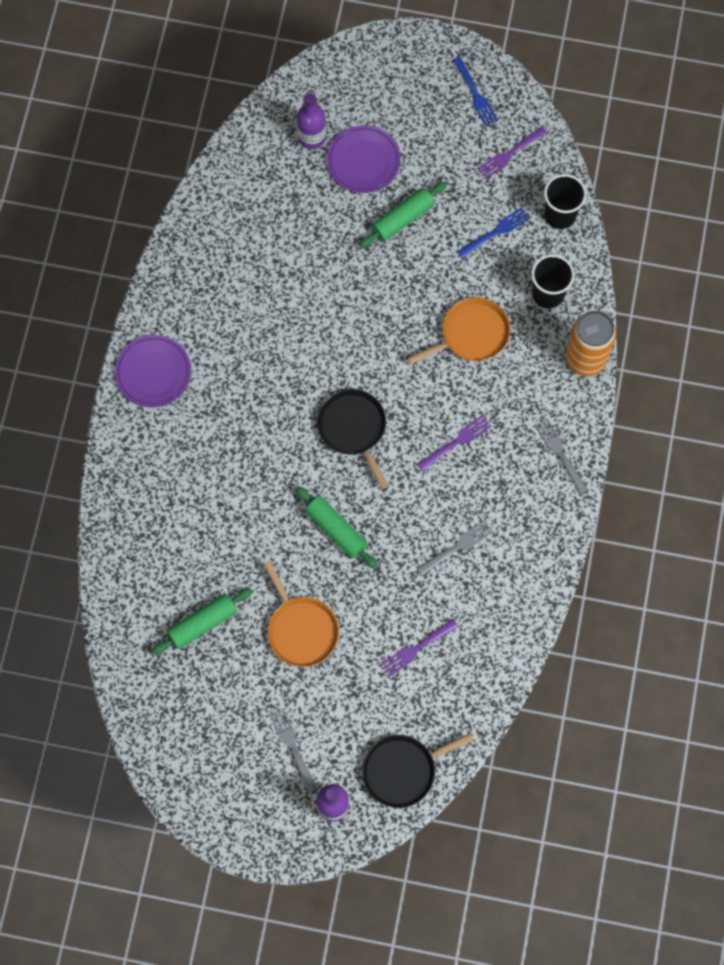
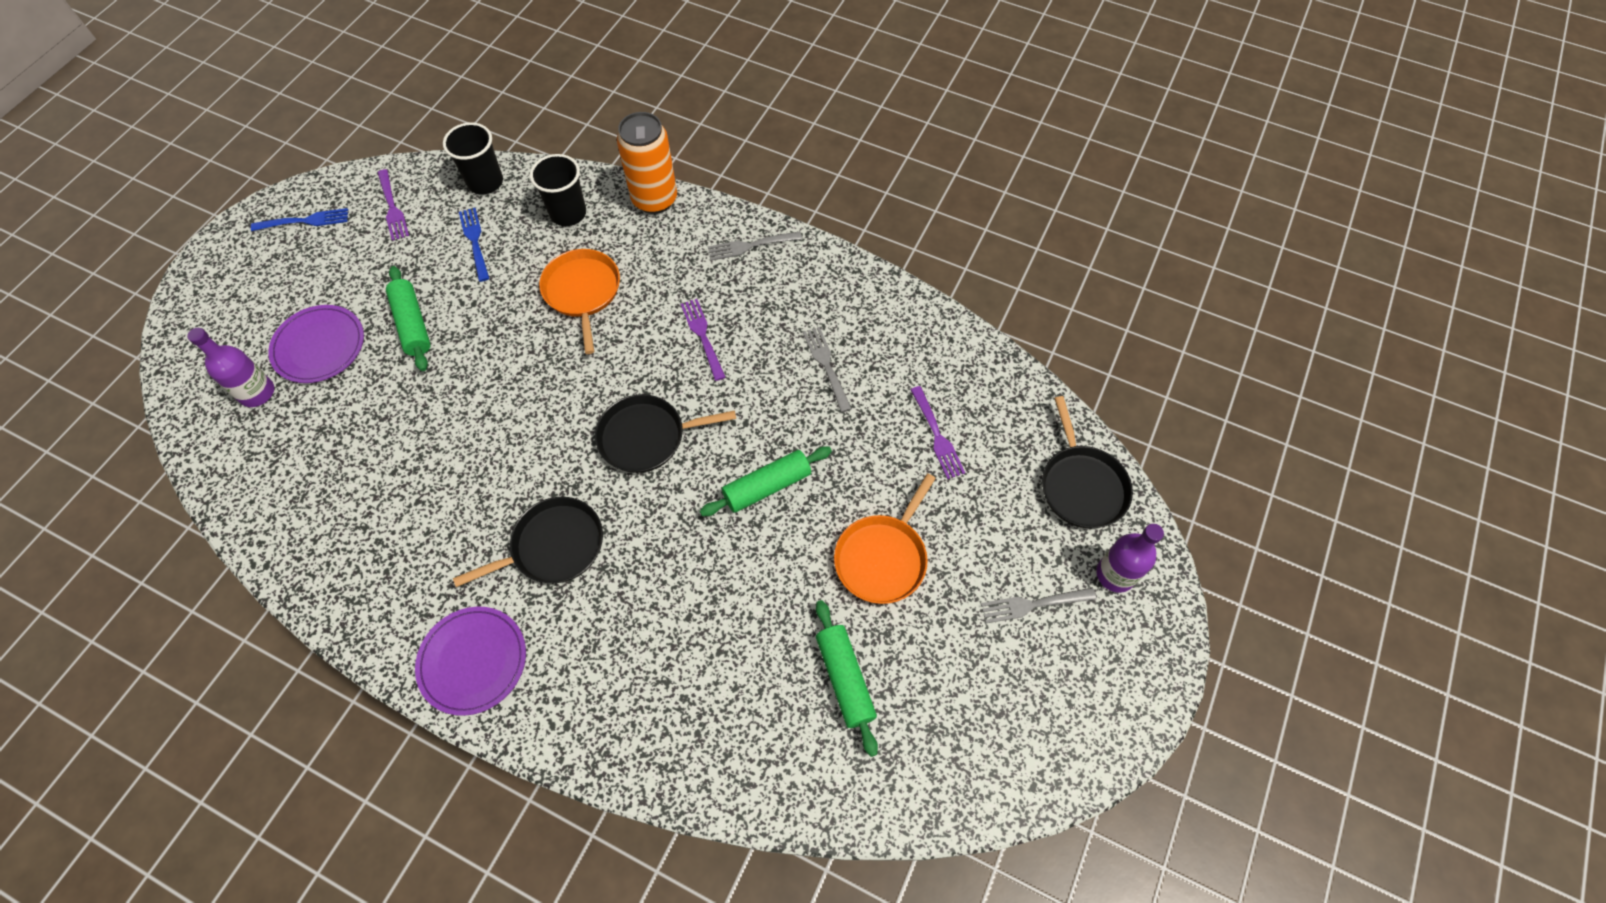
camera: 75 degrees left, 10 degrees down
orange pan [263,561,339,667] -> orange pan turned 135 degrees clockwise [834,473,936,604]
none -> black pan [453,497,603,587]

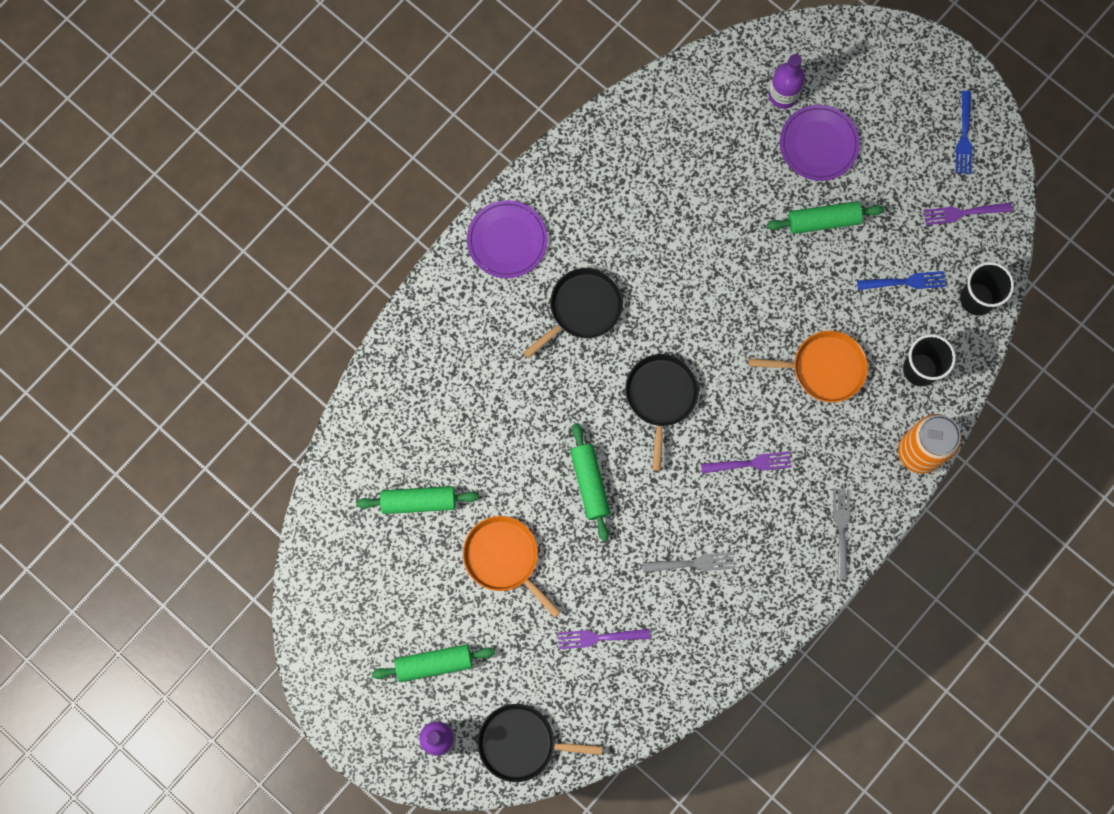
camera: 105 degrees right, 15 degrees up
black pan [453,497,603,587] -> black pan turned 120 degrees counterclockwise [523,268,623,358]
grey fork [981,588,1096,623] -> green rolling pin [372,644,495,682]

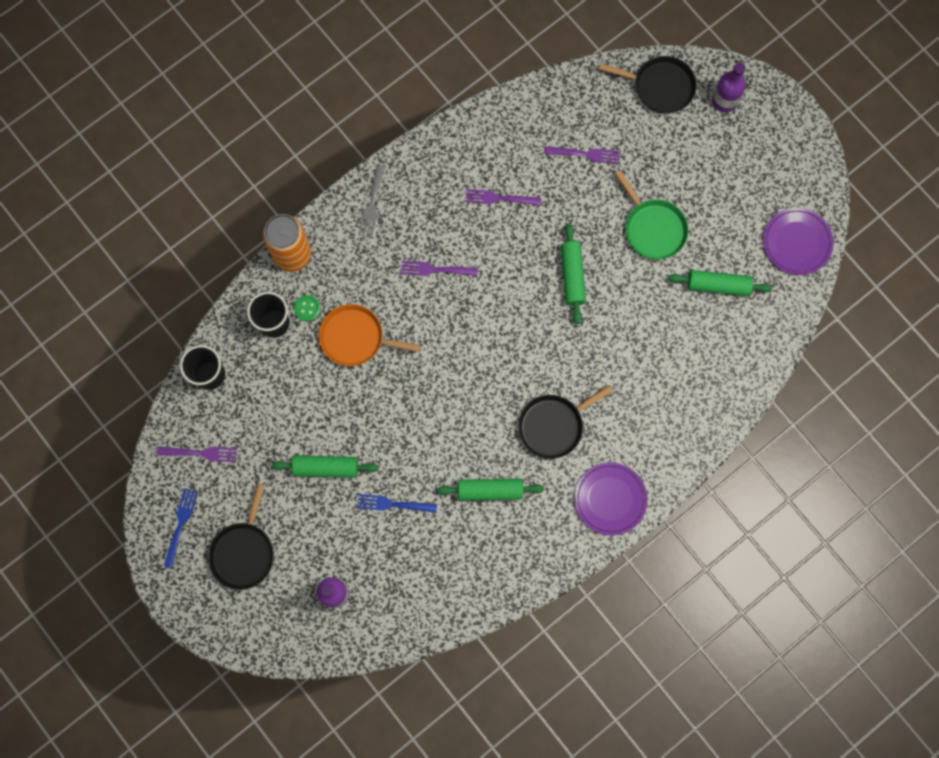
camera: 170 degrees left, 0 degrees up
green rolling pin [372,644,495,682] -> green rolling pin moved to [437,479,544,501]
orange pan [463,516,561,618] -> green pan [615,170,689,259]
black pan [625,354,699,471] -> black pan moved to [208,484,274,590]
grey fork [643,552,735,572] -> purple fork [465,189,541,206]
purple plate [780,105,860,181] -> purple plate moved to [763,208,834,275]
blue fork [857,271,946,290] -> blue fork moved to [357,494,437,513]
none -> green button [294,295,321,321]

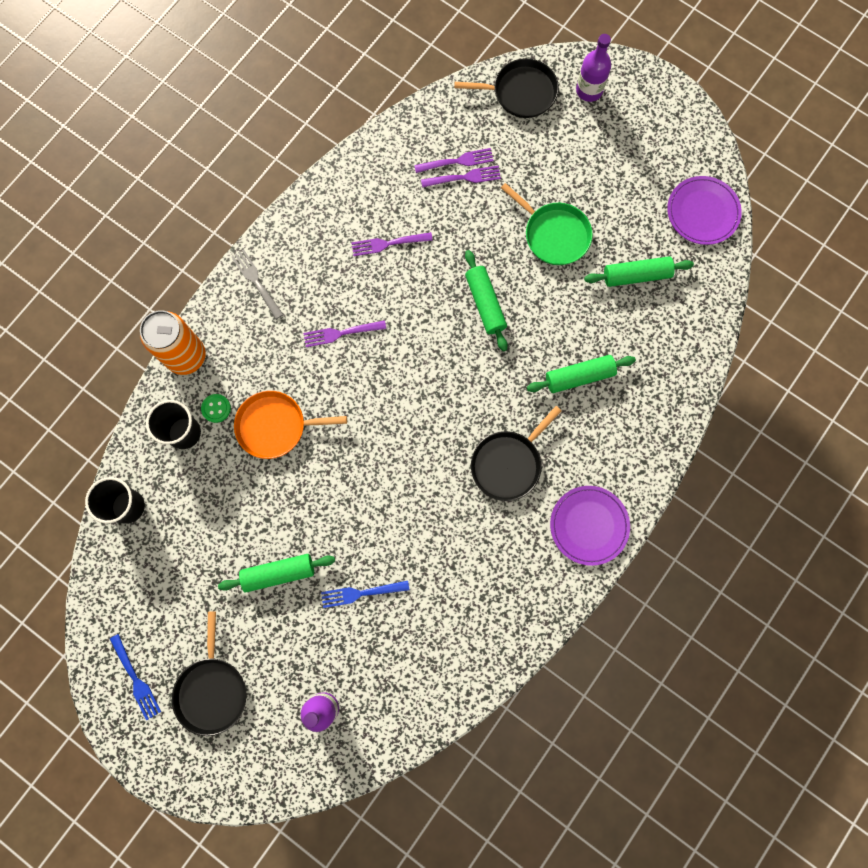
camera: 15 degrees left, 0 degrees up
purple fork [157,447,237,462] -> purple fork moved to [414,148,494,173]
blue fork [164,488,198,568] -> blue fork turned 150 degrees clockwise [110,634,161,721]
grey fork [358,165,385,238] -> grey fork turned 150 degrees clockwise [232,249,283,319]
green rolling pin [437,479,544,501] -> green rolling pin moved to [527,355,636,393]

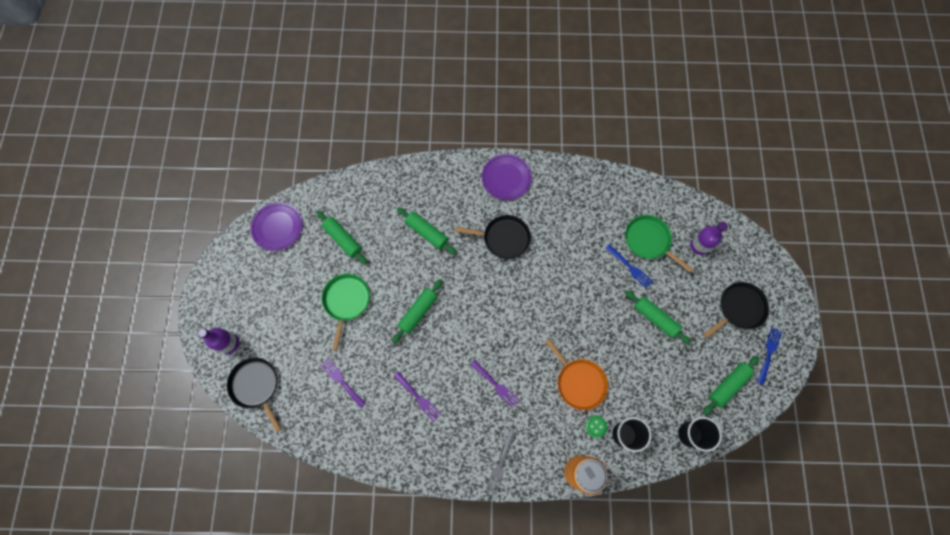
camera: 125 degrees left, 5 degrees down
purple fork [414,148,494,173] -> none
none -> green pan [625,215,693,272]
none -> green rolling pin [703,356,759,415]

